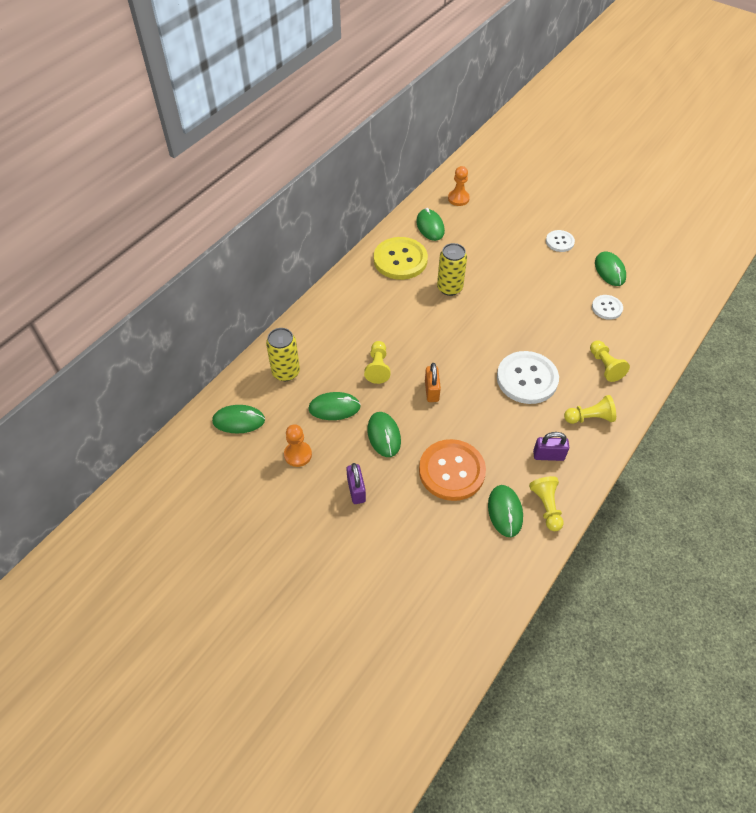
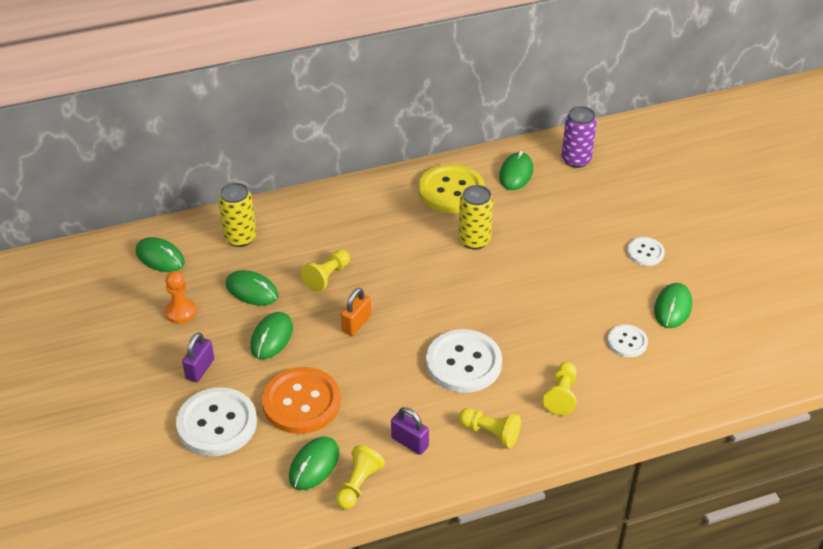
camera: 35 degrees right, 10 degrees down
orange pawn [448,166,470,206] -> purple can [561,106,597,168]
none -> white button [176,387,257,456]

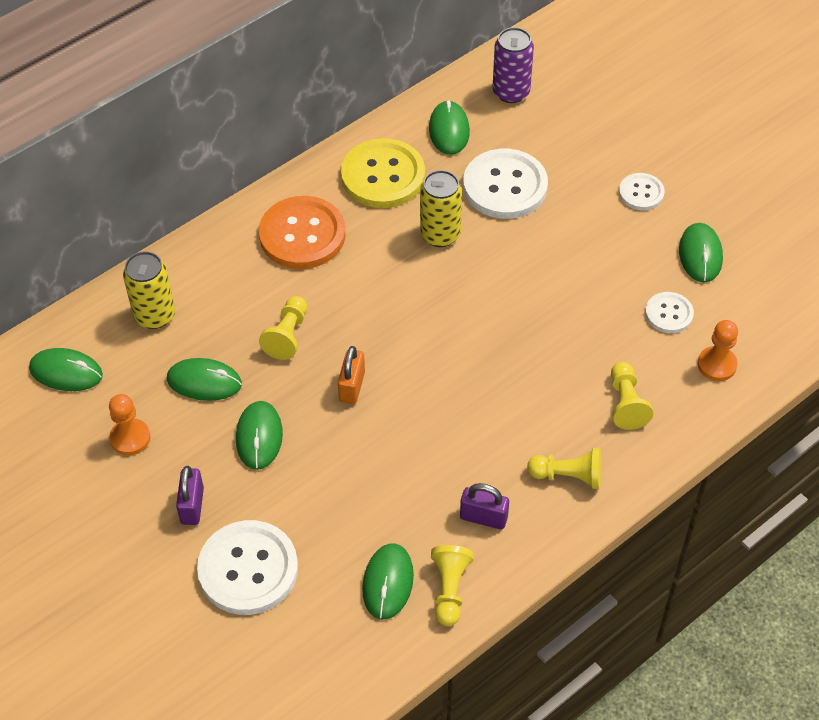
camera: 20 degrees left, 10 degrees up
orange button [262,367,341,434] -> orange button moved to [259,196,345,269]
white button [426,329,502,393] -> white button moved to [463,149,548,219]
none -> orange pawn [698,320,738,381]

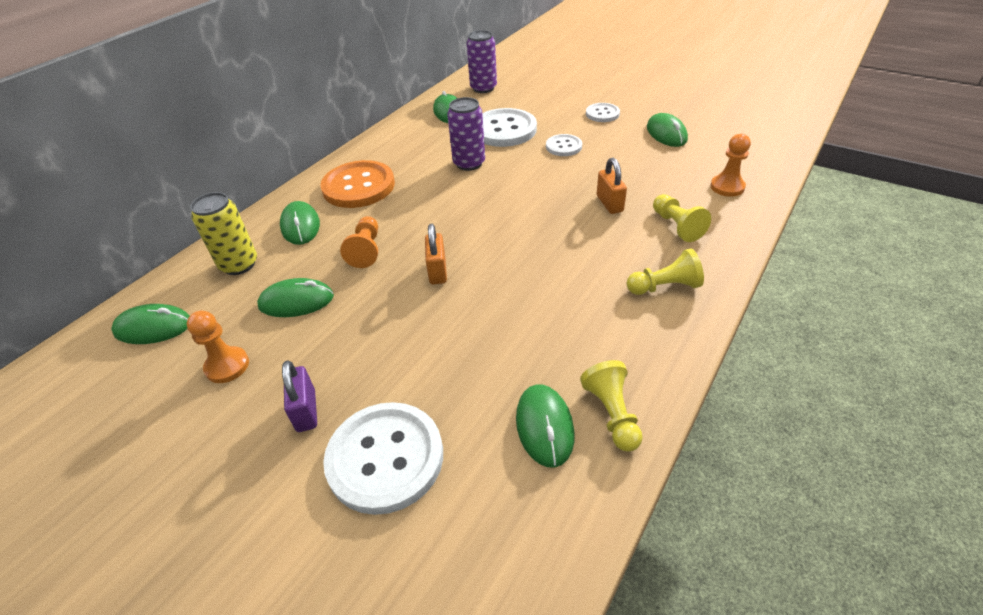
camera: 15 degrees left, 10 degrees down
green mouse [236,401,283,470] -> green mouse moved to [280,201,320,245]
yellow pawn [259,296,307,360] -> orange pawn [340,216,378,268]
yellow button [341,138,425,208] -> none
yellow can [420,170,462,247] -> purple can [447,97,485,171]
purple padlock [460,483,509,529] -> none
white button [645,292,694,333] -> white button moved to [546,134,582,156]
none -> orange padlock [597,158,627,214]

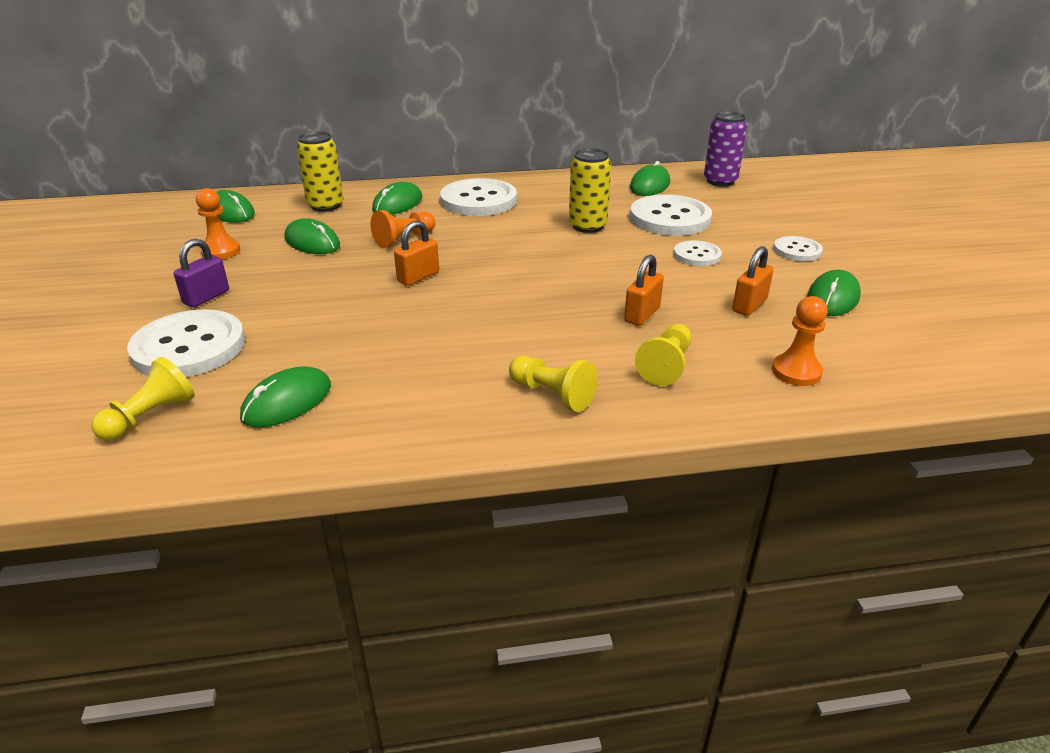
camera: 45 degrees right, 10 degrees down
orange button [320,160,395,208] -> white button [440,178,517,216]
purple can [447,97,485,171] -> yellow can [569,148,611,233]
yellow pawn [580,360,643,452] -> yellow pawn moved to [91,357,195,441]
none -> orange padlock [732,246,774,316]

